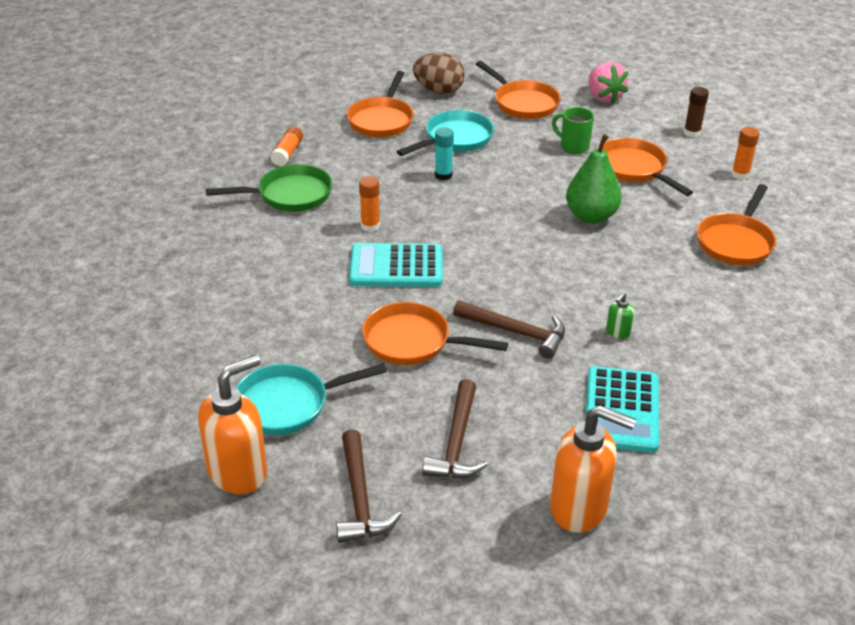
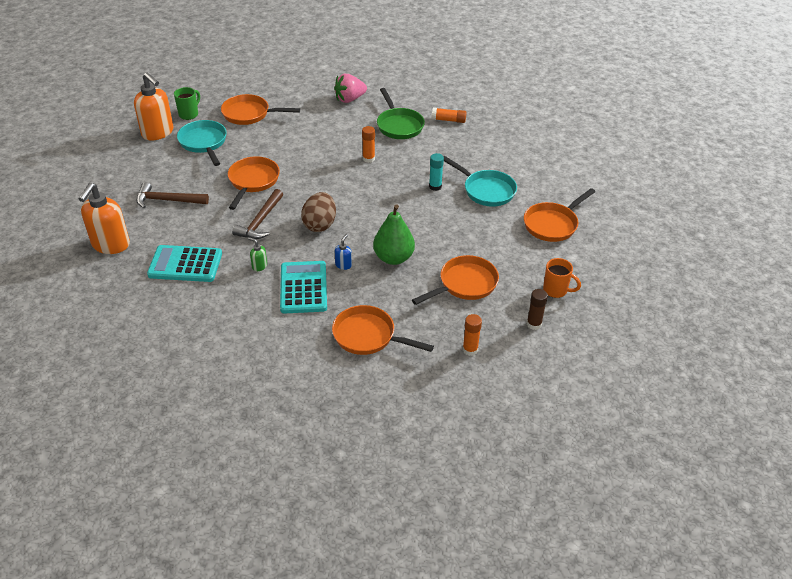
camera: 85 degrees right, 5 degrees up
brown hammer [336,429,401,543] -> none
orange pan [347,71,414,137] -> orange pan moved to [221,94,300,125]
turquoise calculator [349,243,443,287] -> turquoise calculator moved to [280,261,327,314]
brown egg [413,53,465,94] -> brown egg moved to [301,192,336,232]
green mug [552,107,594,154] -> green mug moved to [174,87,200,120]
pink strawberry [588,62,628,103] -> pink strawberry moved to [334,74,367,103]
none -> blue soap dispenser [335,234,352,270]
none -> orange mug [543,258,581,298]

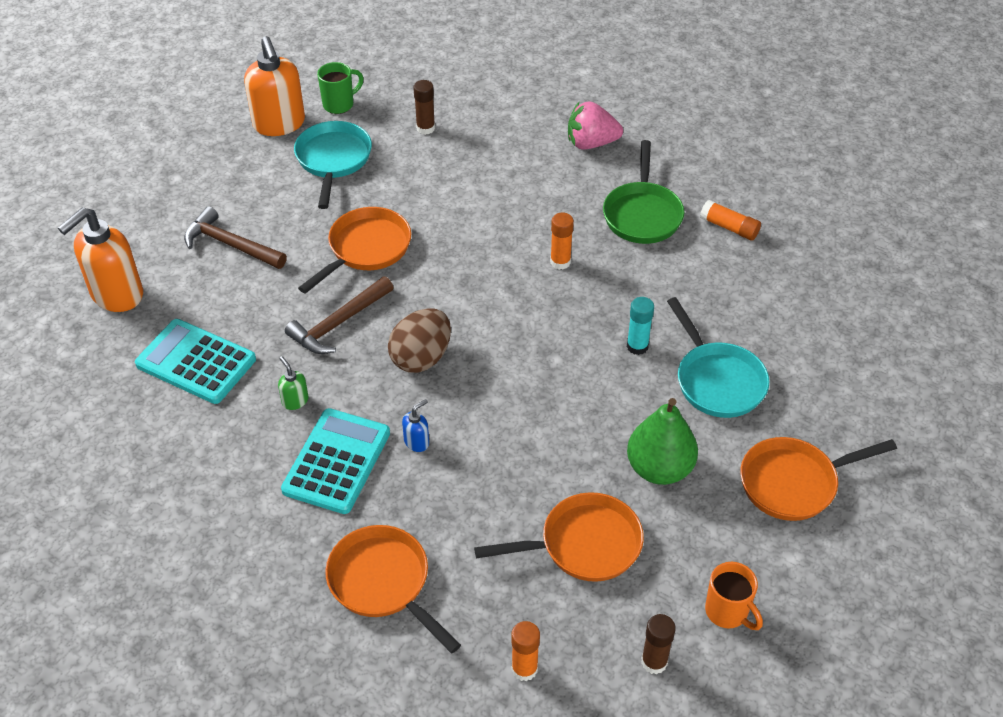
camera: 25 degrees right, 5 degrees up
orange pan [221,94,300,125] -> brown glue stick [413,80,435,135]
green pear [373,204,415,265] -> green pear moved to [627,398,698,485]

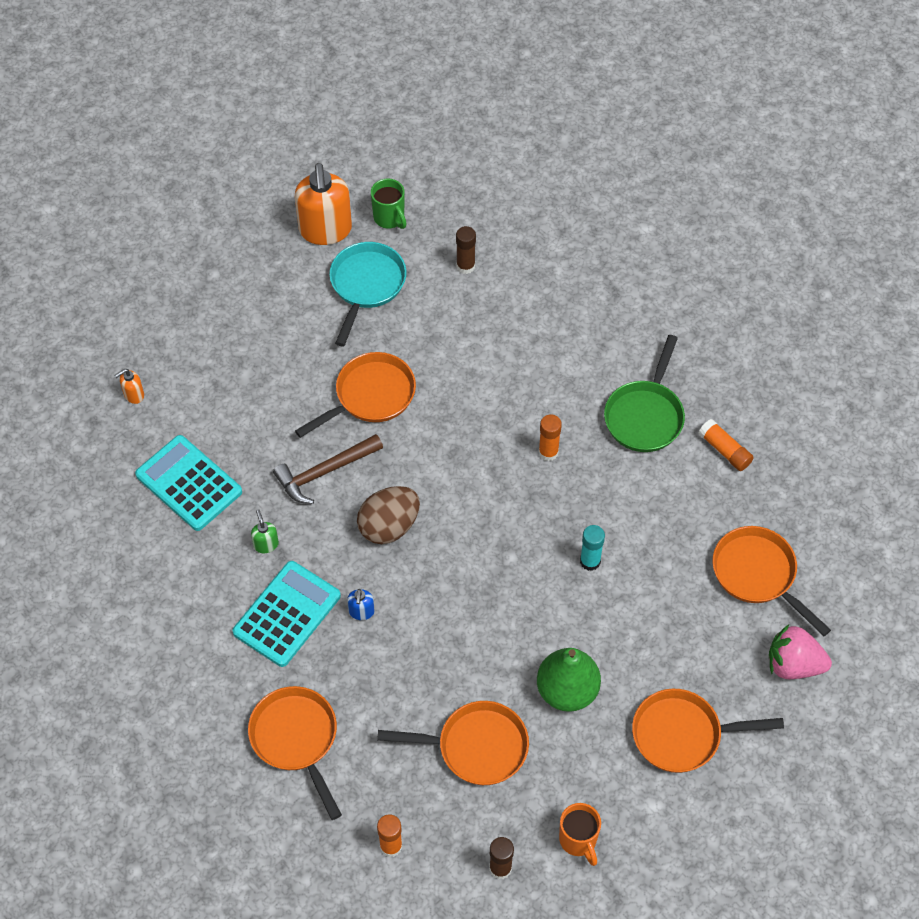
camera: 15 degrees right, 10 degrees up
orange soap dispenser [58,207,143,312] -> orange soap dispenser [114,369,144,404], size x0.43
brown hammer [184,206,287,269] -> none
green mug [317,62,364,114] -> green mug turned 75 degrees clockwise [371,179,407,229]
blue soap dispenser [402,399,429,452] -> blue soap dispenser turned 120 degrees clockwise [347,589,375,620]
pink strawberry [568,101,623,150] -> pink strawberry moved to [769,624,832,679]
turquoise pan [667,297,770,418] -> none
none -> orange pan [712,526,831,636]

